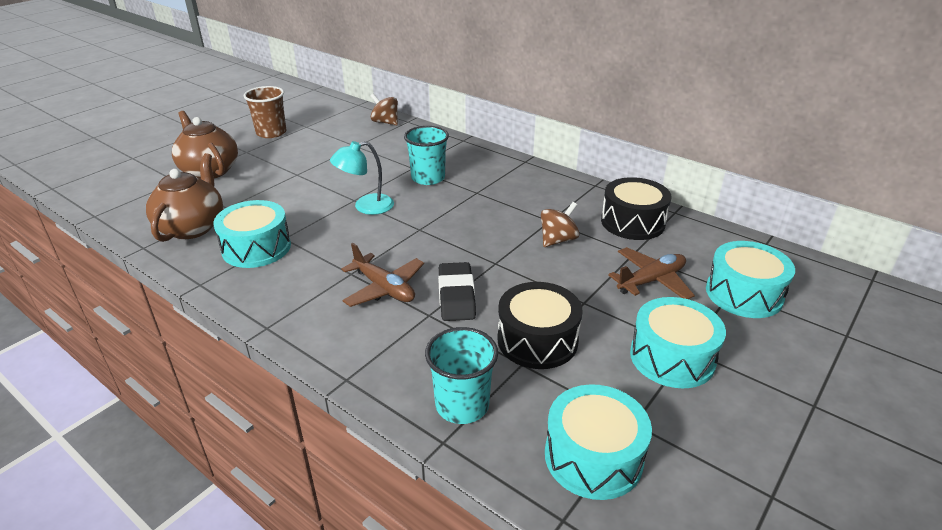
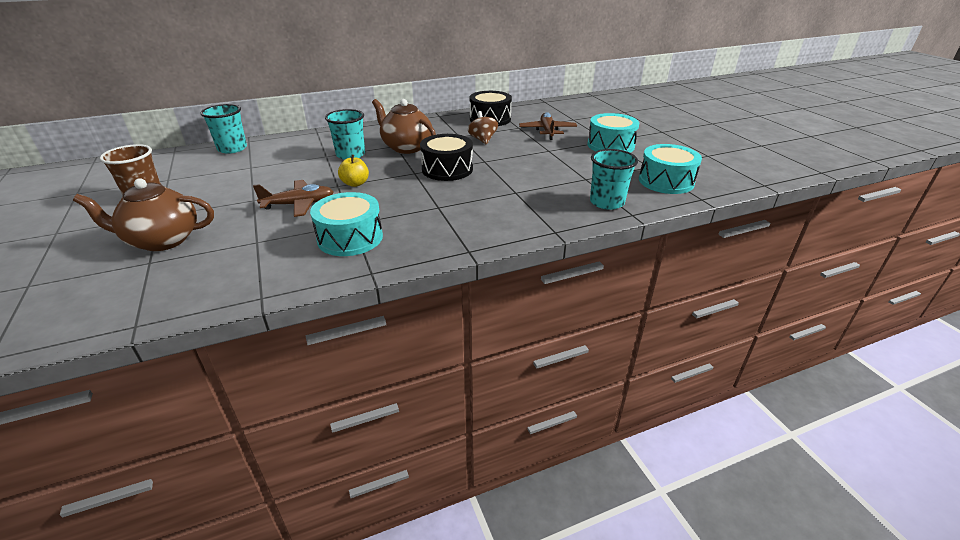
camera: 60 degrees left, 0 degrees up
brown teapot [146,153,223,242] -> brown teapot moved to [372,99,436,154]
turquoise lamp [330,141,394,215] -> yellow apple [338,155,369,187]
brown plane [341,243,424,307] -> brown plane moved to [253,180,334,217]
brown spinning top [371,94,398,125] -> turquoise cup [200,104,247,154]
black eraser [438,262,476,321] -> none
black drum [497,282,582,369] -> black drum moved to [420,134,473,181]
turquoise drum [706,241,795,318] -> none

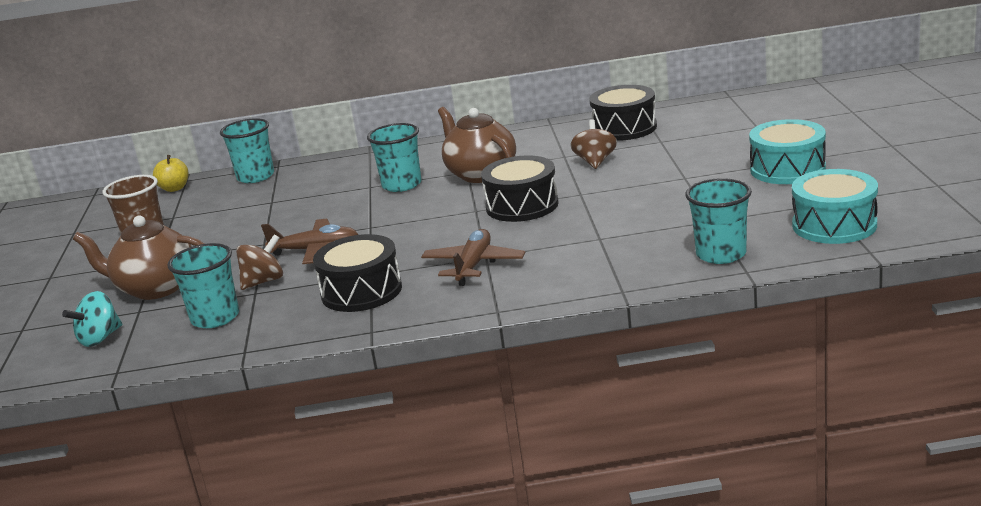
camera: 20 degrees right, 10 degrees down
turquoise drum [310,192,383,256] -> black drum [313,234,402,312]
yellow apple [338,155,369,187] -> yellow apple moved to [153,155,189,192]
brown plane [519,112,577,140] -> brown plane moved to [421,229,526,286]
none -> turquoise spinning top [62,291,122,347]
none -> turquoise cup [167,243,239,328]
none -> brown spinning top [236,234,283,290]

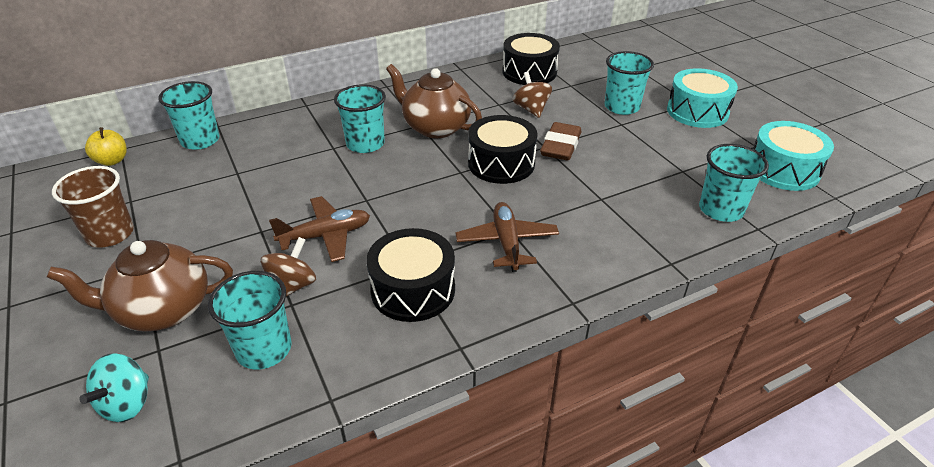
camera: 25 degrees left, 15 degrees up
none -> brown eraser [540,122,581,160]
none -> turquoise cup [604,51,654,115]

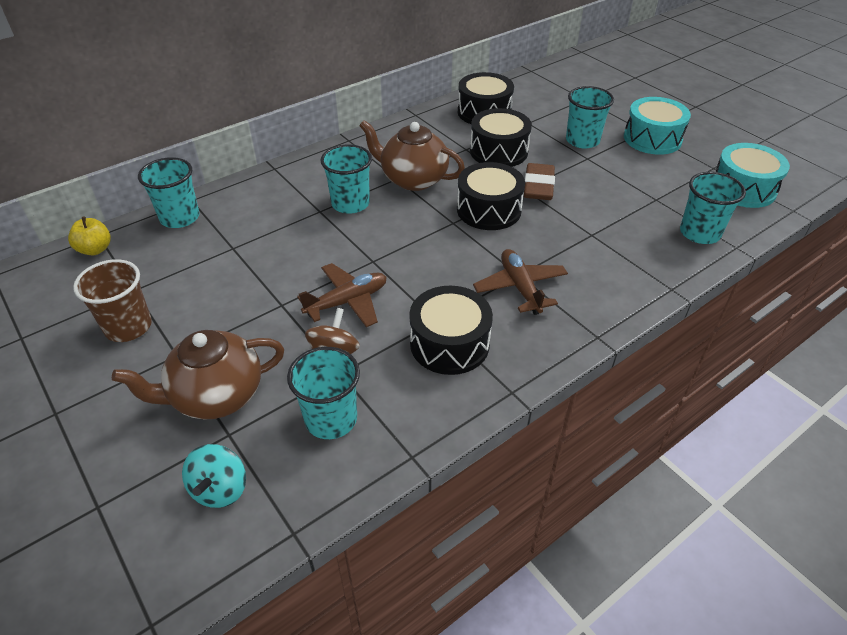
camera: 10 degrees left, 5 degrees up
brown spinning top [513,72,552,118] -> black drum [470,108,532,167]

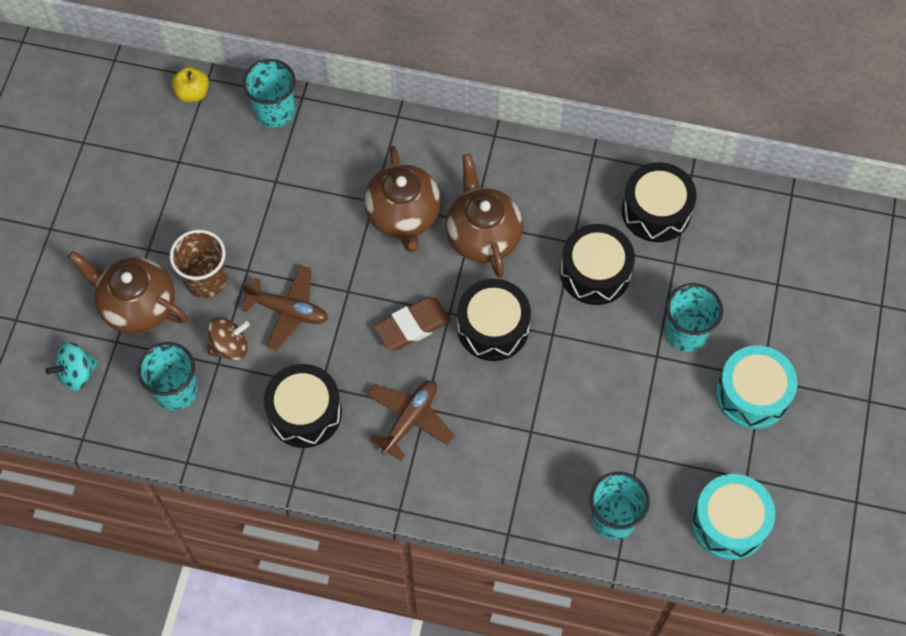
camera: 50 degrees right, 20 degrees up
brown cup [73,259,152,342] -> brown cup moved to [170,230,227,298]
turquoise cup [320,144,372,214] -> brown teapot [364,146,441,252]
brown eraser [524,163,555,200] -> brown eraser moved to [374,297,451,350]

